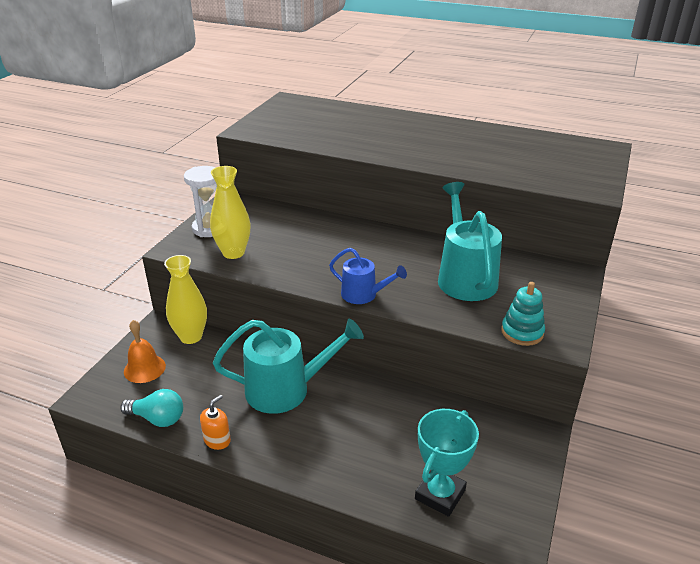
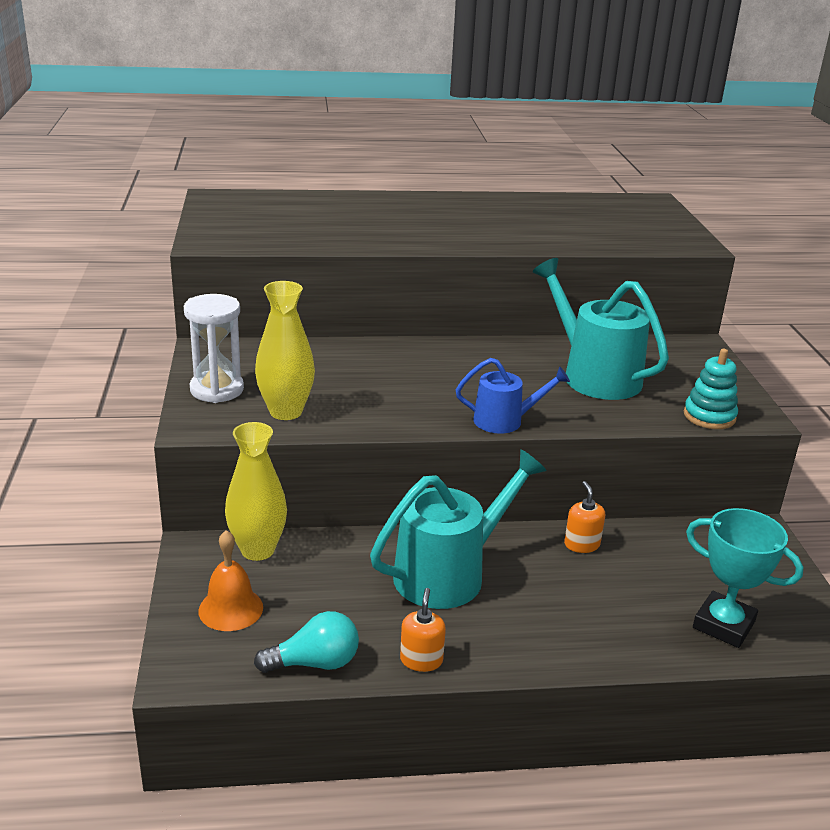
camera: 30 degrees left, 5 degrees down
turquoise trophy [415,409,479,517] -> turquoise trophy turned 60 degrees counterclockwise [686,508,803,648]
none -> orange soap dispenser [564,481,605,553]

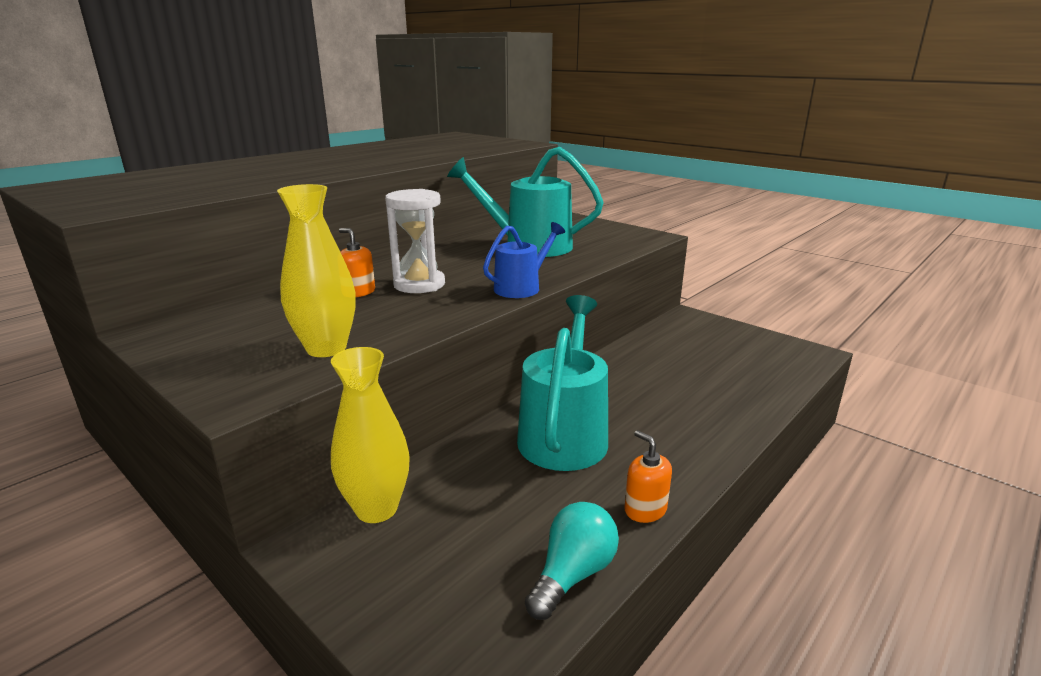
camera: 40 degrees left, 5 degrees down
white hourglass [184,294,244,403] -> white hourglass moved to [385,189,445,293]
orange bell [198,530,263,631] -> none
orange soap dispenser [564,481,605,553] -> orange soap dispenser moved to [339,228,375,297]
turquoise stacking toy [684,349,738,429] -> none
turquoise trophy [686,508,803,648] -> none

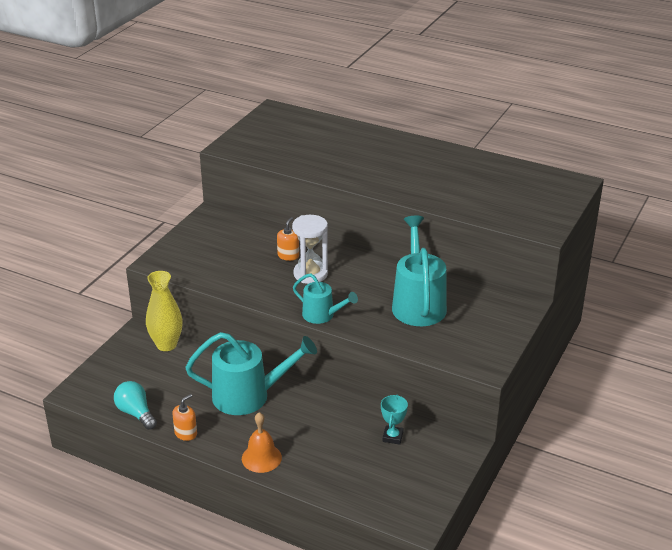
camera: 75 degrees right, 10 degrees up
yellow vase [277,184,356,357] -> none
blue watering can [483,222,565,298] -> turquoise watering can [293,273,358,324]
turquoise light bulb [525,502,619,620] -> turquoise light bulb turned 150 degrees counterclockwise [114,381,157,430]
none -> orange bell [242,412,282,473]
none -> turquoise trophy [381,395,408,444]

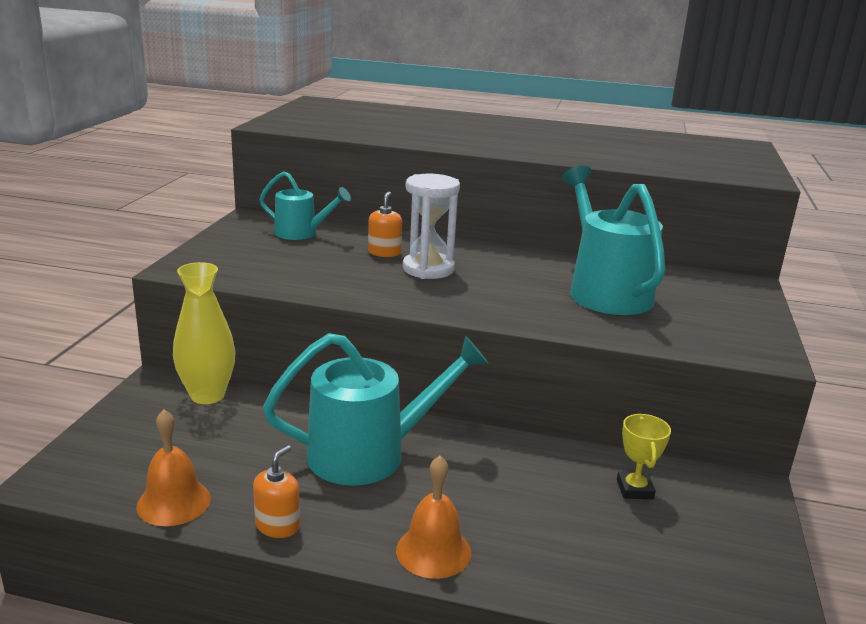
camera: 15 degrees left, 10 degrees down
turquoise light bulb [114,381,157,430] -> orange bell [136,409,211,526]
turquoise watering can [293,273,358,324] -> turquoise watering can moved to [259,171,351,240]
turquoise trophy [381,395,408,444] -> yellow trophy [617,414,671,499]

